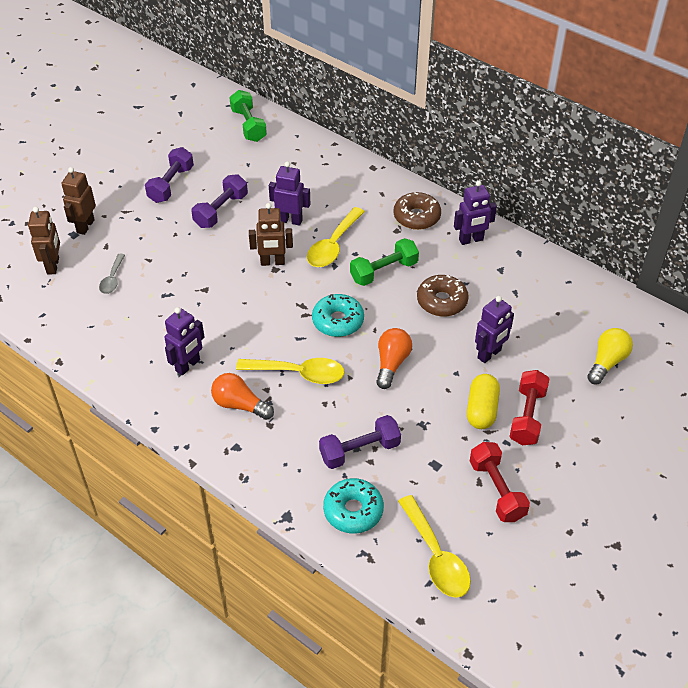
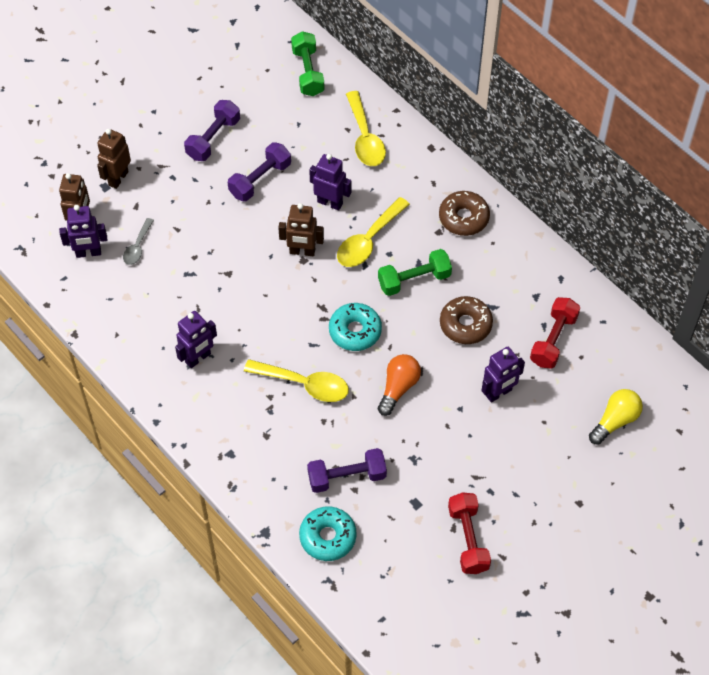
camera: 10 degrees right, 10 degrees up
orange light bulb [211,373,274,420] -> none
yellow spoon [398,495,471,598] -> yellow spoon moved to [346,91,386,166]
purple robot [454,180,497,245] -> purple robot moved to [59,205,107,258]
yellow capsule [467,374,500,429] -> none
red dumbbell [509,370,550,446] -> red dumbbell moved to [530,297,580,369]

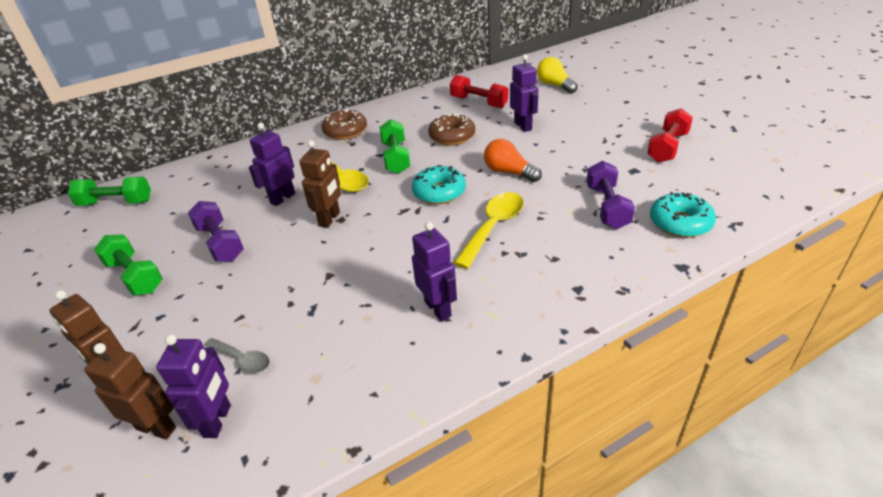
camera: 75 degrees left, 20 degrees down
purple dumbbell [184,100,240,161] -> green dumbbell [94,235,163,295]
yellow spoon [346,91,386,166] -> none
red dumbbell [448,492,491,574] -> red dumbbell turned 60 degrees counterclockwise [647,108,693,163]

